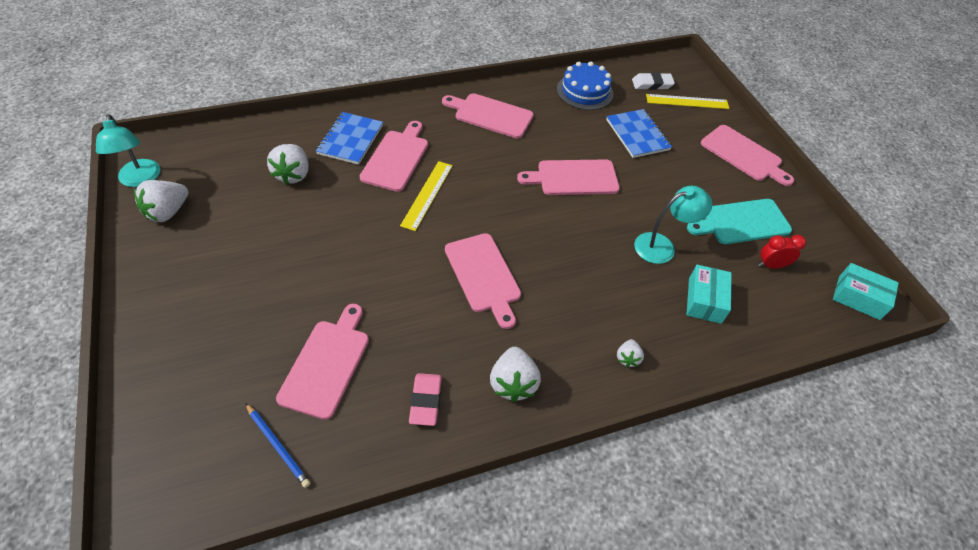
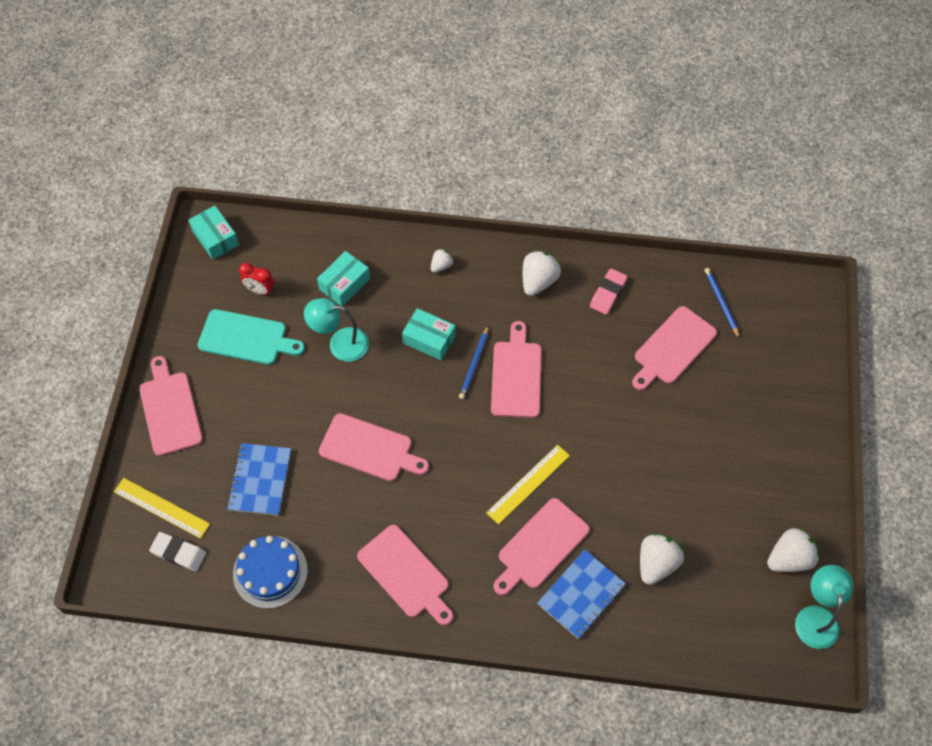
camera: 150 degrees left, 10 degrees up
none -> turquoise box [402,308,456,360]
none -> blue pencil [459,325,489,399]

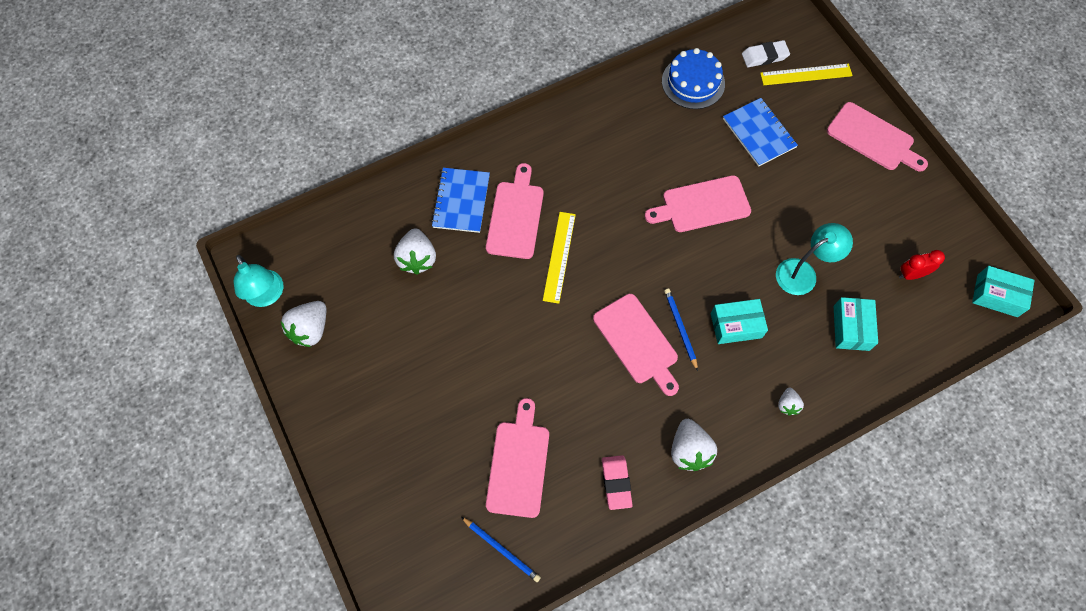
camera: 145 degrees right, 5 degrees up
turquoise cutting board [198,309,305,365] -> none
pink cutting board [357,525,453,625] -> none

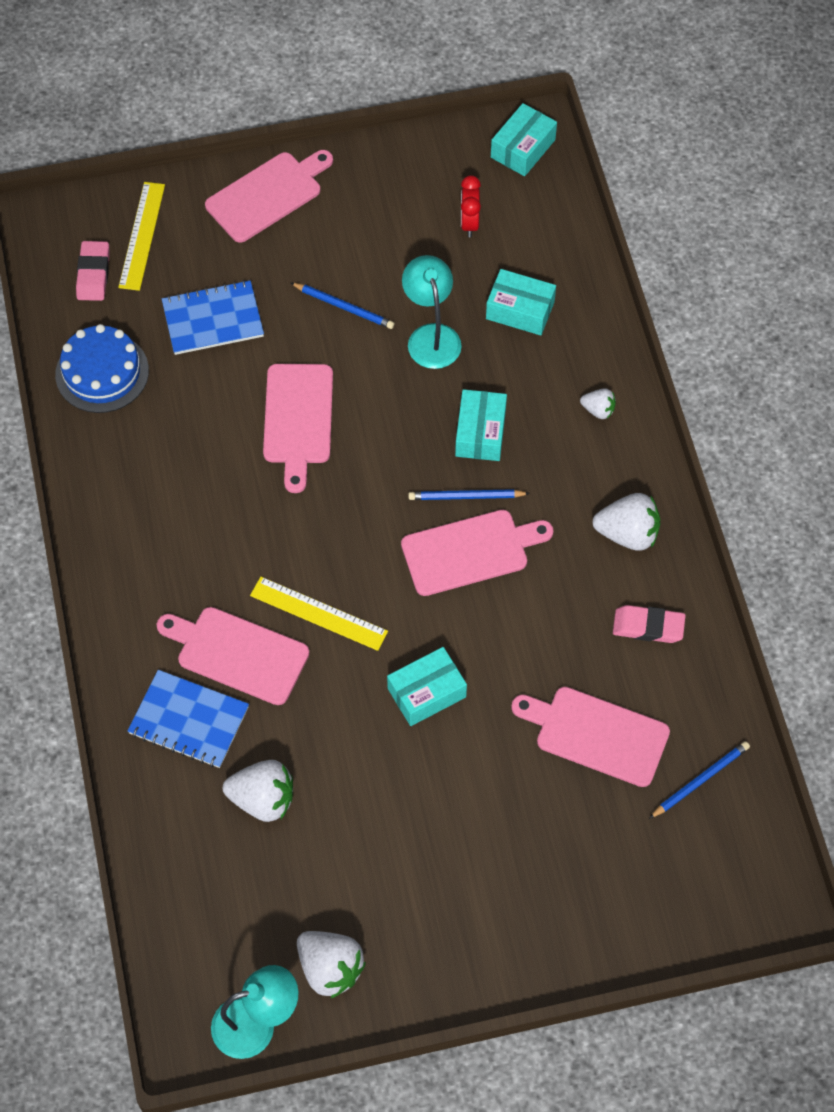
camera: 75 degrees left, 5 degrees down
white eraser [742,40,790,67] -> pink eraser [76,241,110,301]
none -> blue pencil [290,282,394,329]
none -> turquoise box [387,647,467,726]

